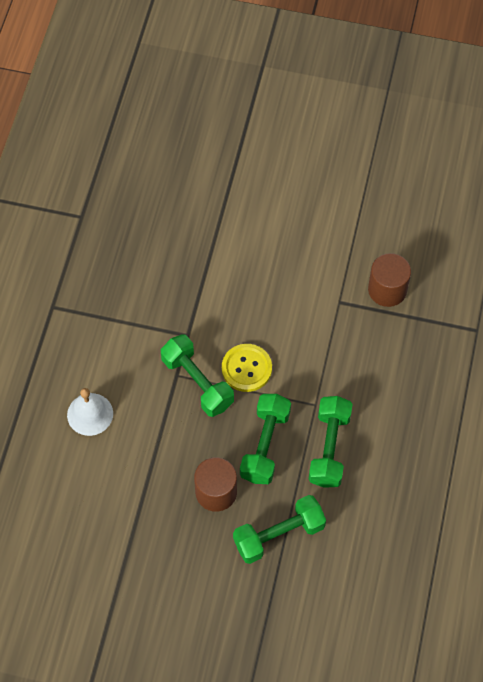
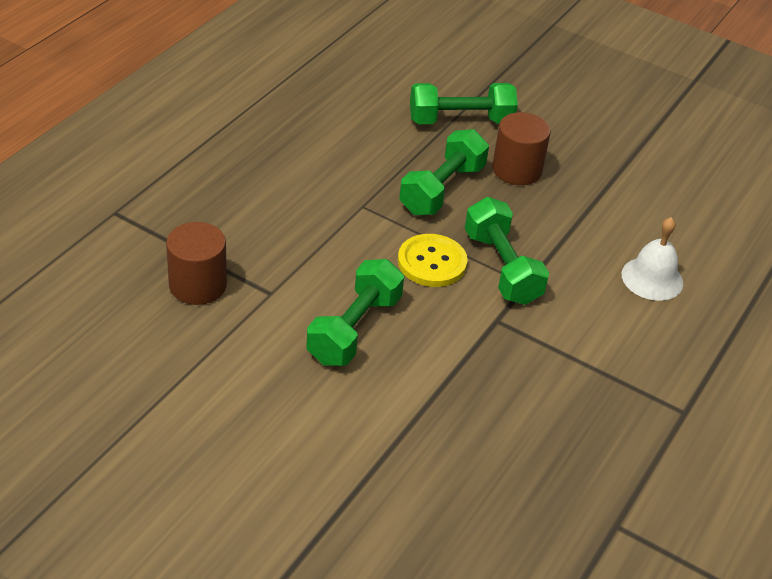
camera: 165 degrees left, 20 degrees down
green dumbbell [309,396,353,488] -> green dumbbell moved to [306,259,404,366]

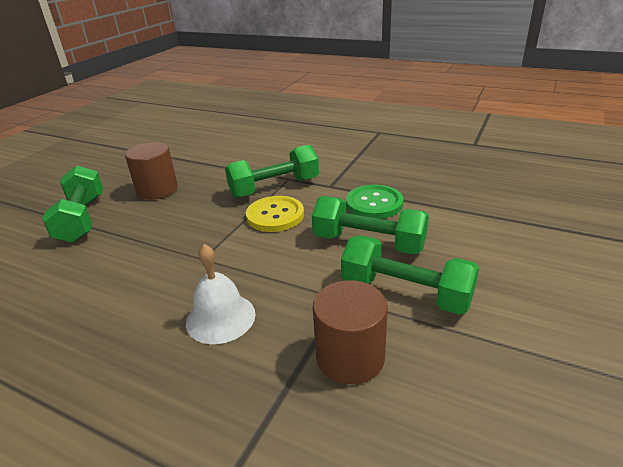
camera: 90 degrees left, 10 degrees down
green dumbbell [399,129,489,215] -> green dumbbell moved to [341,236,479,315]
white bell [622,217,683,301] -> white bell moved to [186,244,255,344]
none -> green button [346,185,404,219]

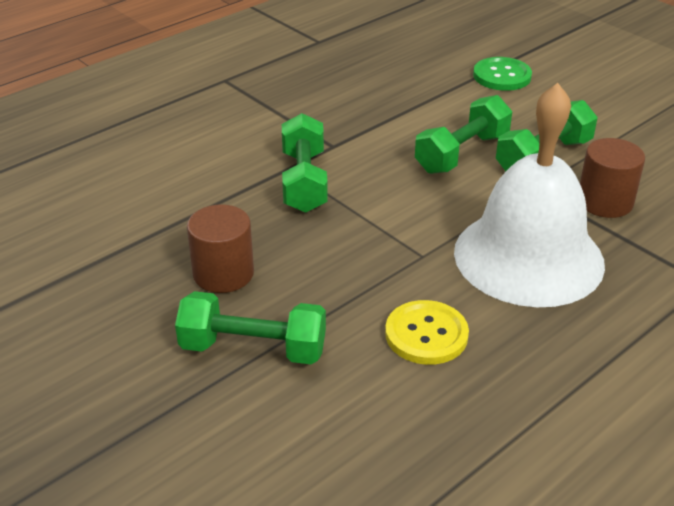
camera: 70 degrees left, 5 degrees up
white bell [186,244,255,344] -> white bell [454,83,605,307], size x2.20
yellow button [246,196,304,232] -> yellow button moved to [385,300,469,365]
green button [346,185,404,219] -> green button moved to [473,57,532,91]

